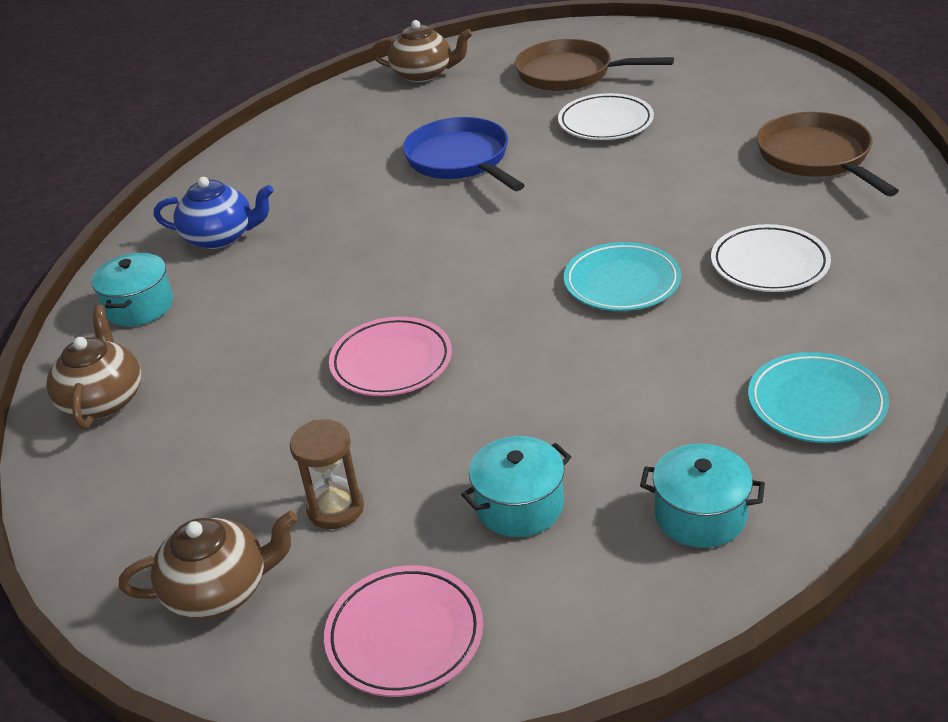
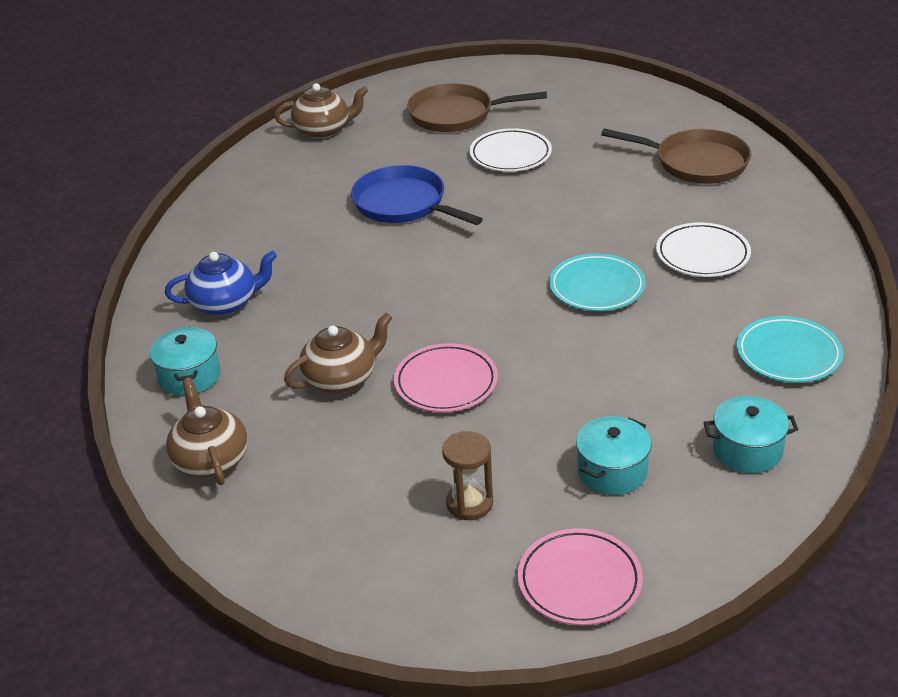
camera: 20 degrees left, 0 degrees up
brown teapot [119,511,298,620] -> brown teapot moved to [284,312,392,394]
brown pan [757,112,899,196] -> brown pan turned 150 degrees clockwise [601,128,751,184]

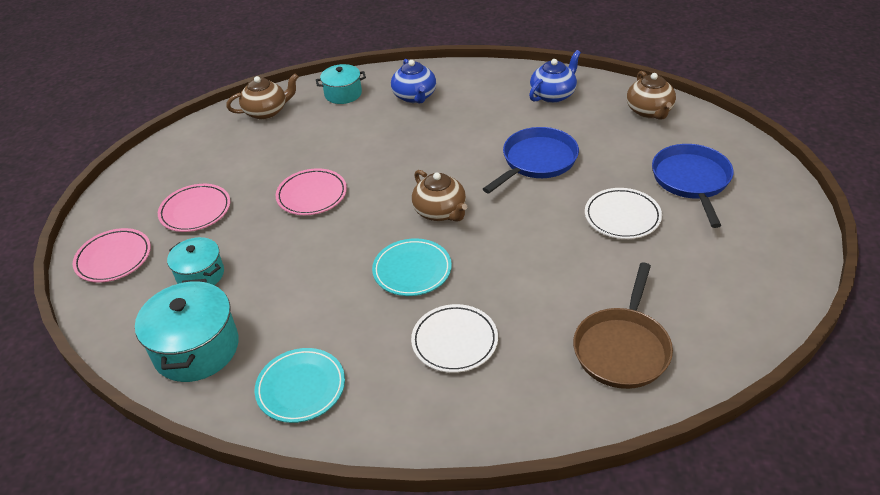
camera: 90 degrees right, 5 degrees up
brown teapot [284,312,392,394] -> brown teapot moved to [412,170,467,222]
brown pan [407,83,547,132] -> blue pan [652,144,733,228]
brown hourglass [442,431,493,520] -> pink plate [158,184,230,232]
turquoise pot [703,396,798,473] -> turquoise pot [135,279,239,382], size x1.64
none -> blue teapot [529,50,581,103]

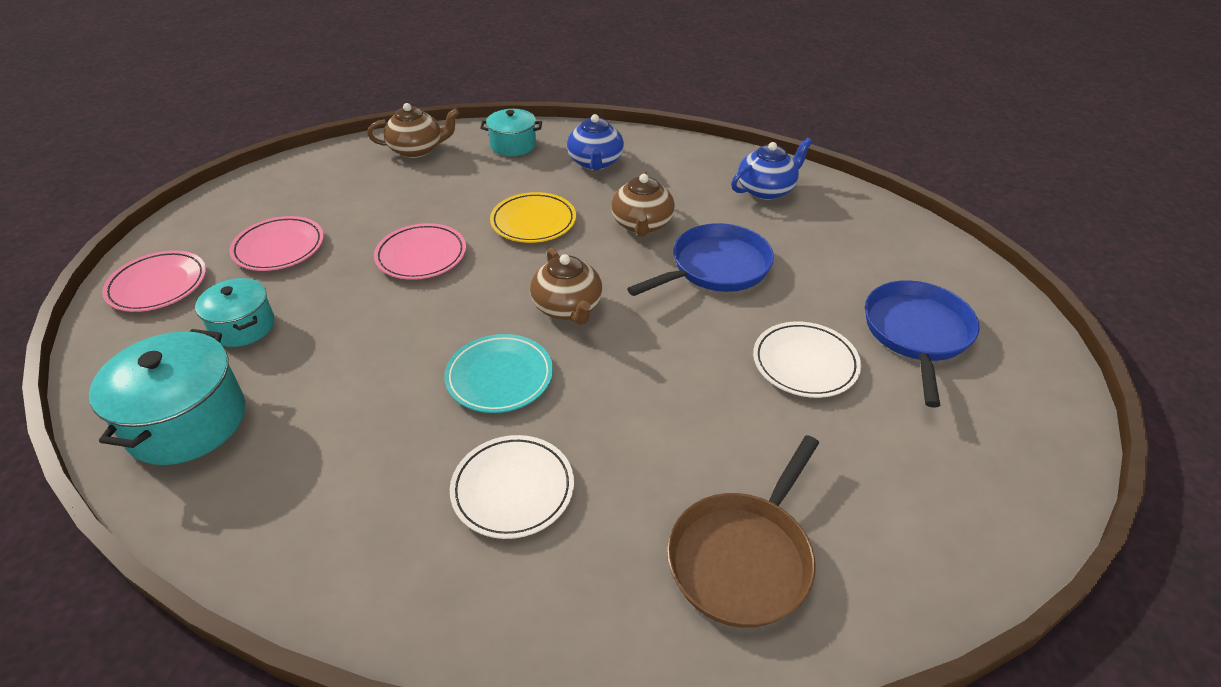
camera: 10 degrees right, 0 degrees up
turquoise plate [255,348,345,423] -> none
brown teapot [627,71,676,120] -> brown teapot moved to [611,171,675,237]
none -> yellow plate [490,192,576,243]

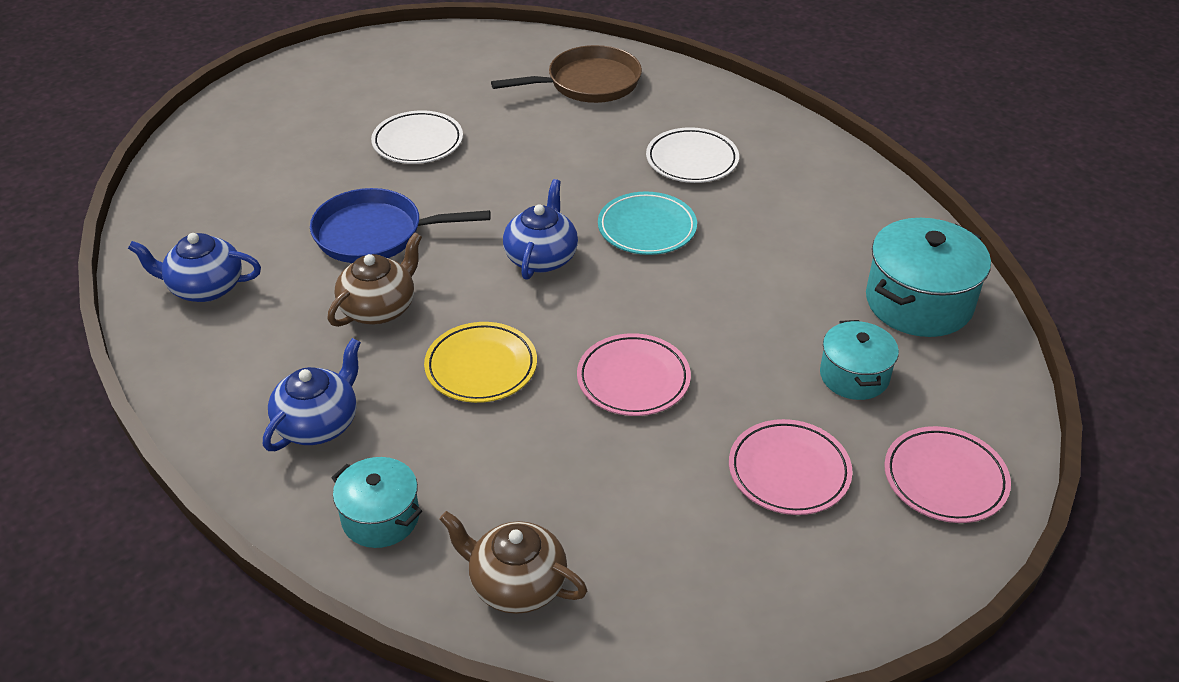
camera: 145 degrees left, 0 degrees up
brown teapot [530,248,602,325] -> blue teapot [503,179,578,280]
blue pan [865,280,979,408] -> none

